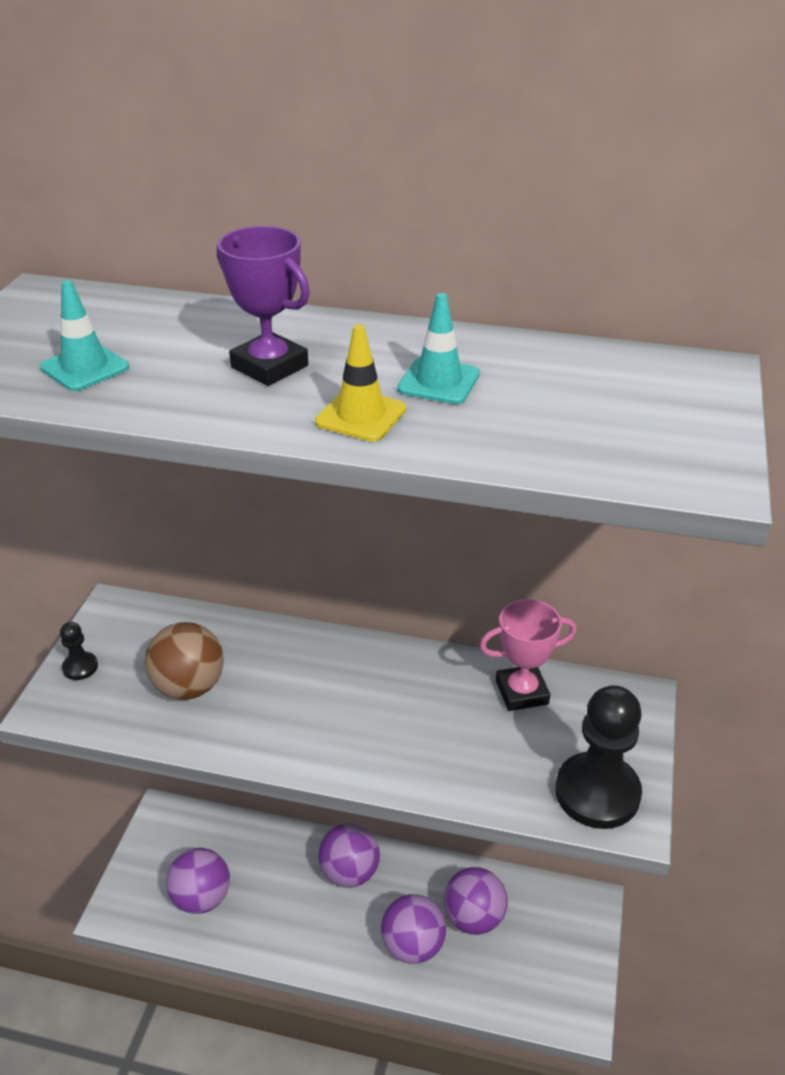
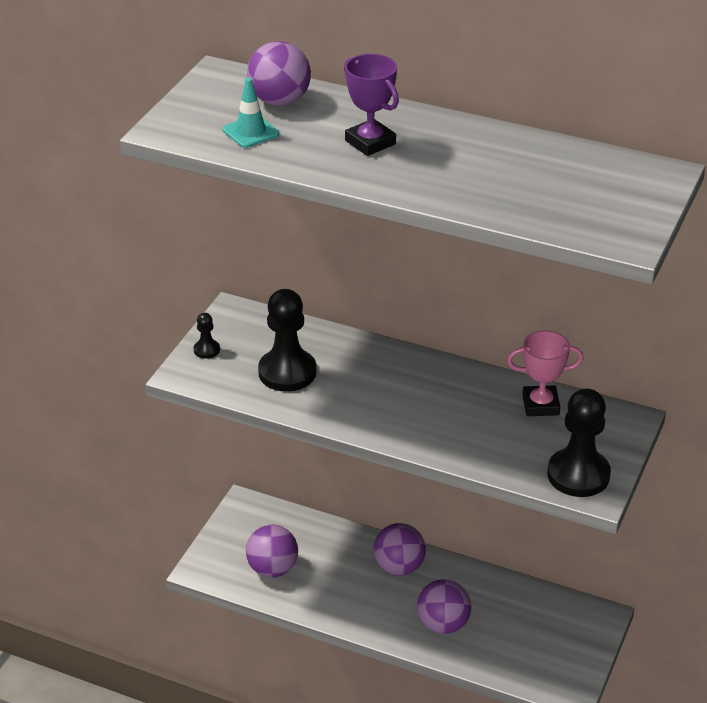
camera: 10 degrees right, 0 degrees up
brown ball [145,622,224,700] -> black pawn [258,289,316,392]
yellow traffic cone [315,324,406,442] -> none
turquoise traffic cone [397,293,480,404] -> none
purple ball [444,867,507,935] -> purple ball moved to [247,41,311,106]

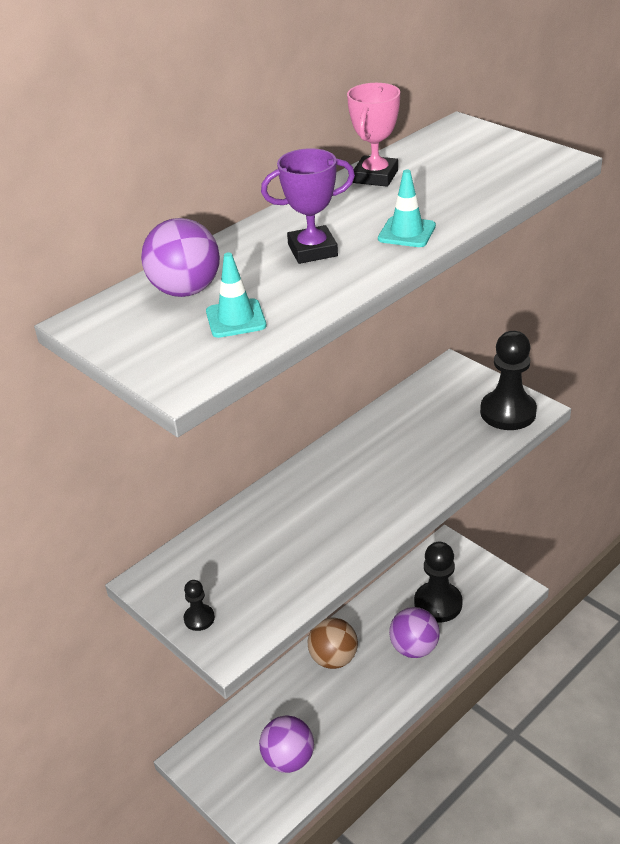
camera: 65 degrees left, 0 degrees up
black pawn [258,289,316,392] -> black pawn moved to [414,542,462,622]
purple ball [374,523,426,576] -> brown ball [308,618,358,669]
pink trophy [507,330,583,416] -> pink trophy moved to [347,83,400,187]
none -> turquoise traffic cone [378,170,436,247]

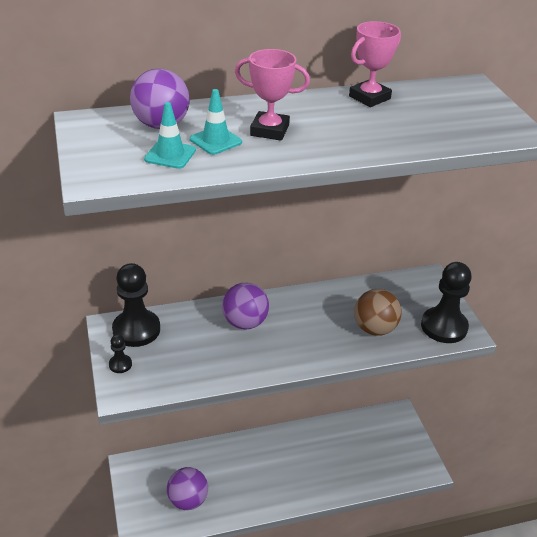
camera: 25 degrees right, 0 degrees up
purple trophy [261,148,355,264] -> pink trophy [235,49,310,141]
brown ball [308,618,358,669] -> brown ball moved to [354,289,402,336]
turquoise traffic cone [378,170,436,247] -> turquoise traffic cone moved to [190,89,242,155]
purple ball [389,607,440,658] -> purple ball moved to [222,283,269,329]
black pawn [414,542,462,622] -> black pawn moved to [112,263,160,347]

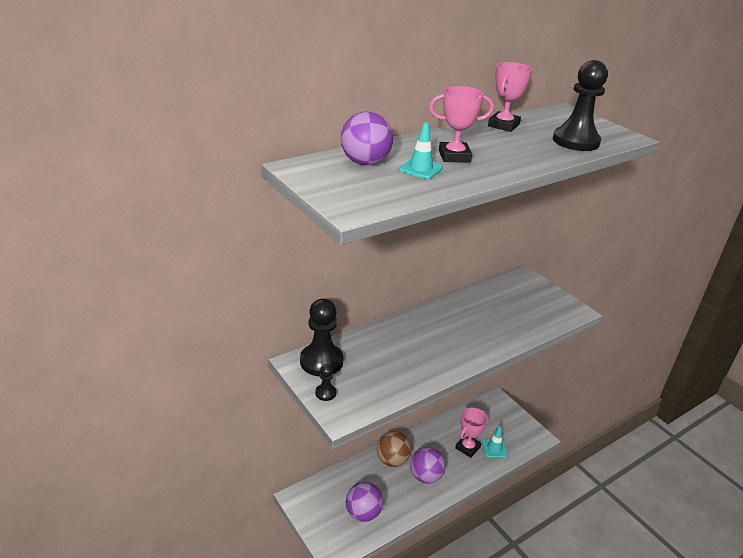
camera: 20 degrees left, 5 degrees down
turquoise traffic cone [144,102,196,169] -> turquoise traffic cone moved to [482,426,508,458]
purple ball [222,283,269,329] -> purple ball moved to [410,447,446,484]
brown ball [354,289,402,336] -> brown ball moved to [377,431,411,467]
black pawn [421,262,472,343] -> black pawn moved to [553,60,608,151]
none -> pink trophy [455,408,488,458]

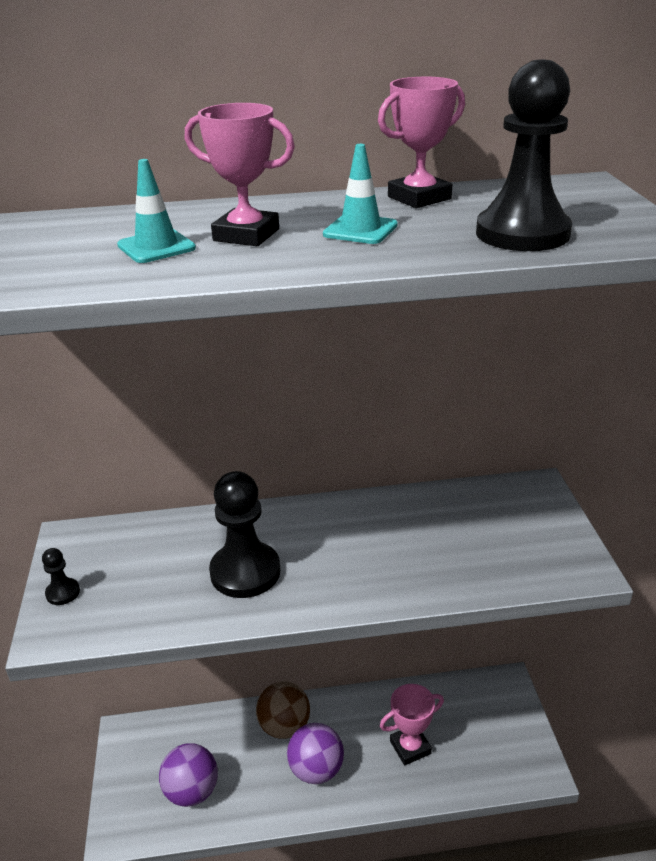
camera: 30 degrees right, 0 degrees up
black pawn [300,299,344,376] -> black pawn moved to [209,471,280,598]
purple ball [341,111,393,165] -> none
turquoise traffic cone [482,426,508,458] -> turquoise traffic cone moved to [323,144,398,244]

